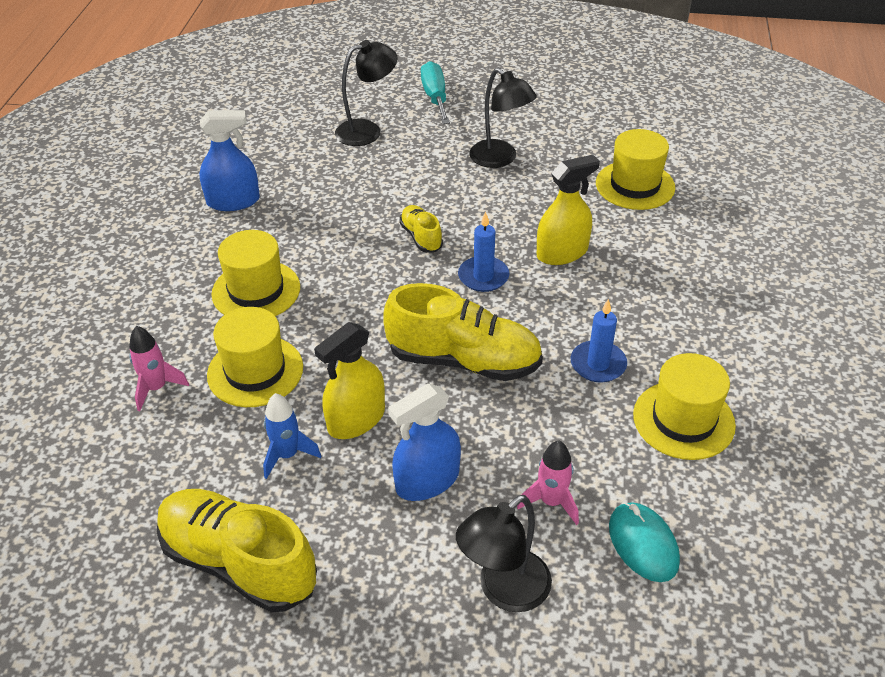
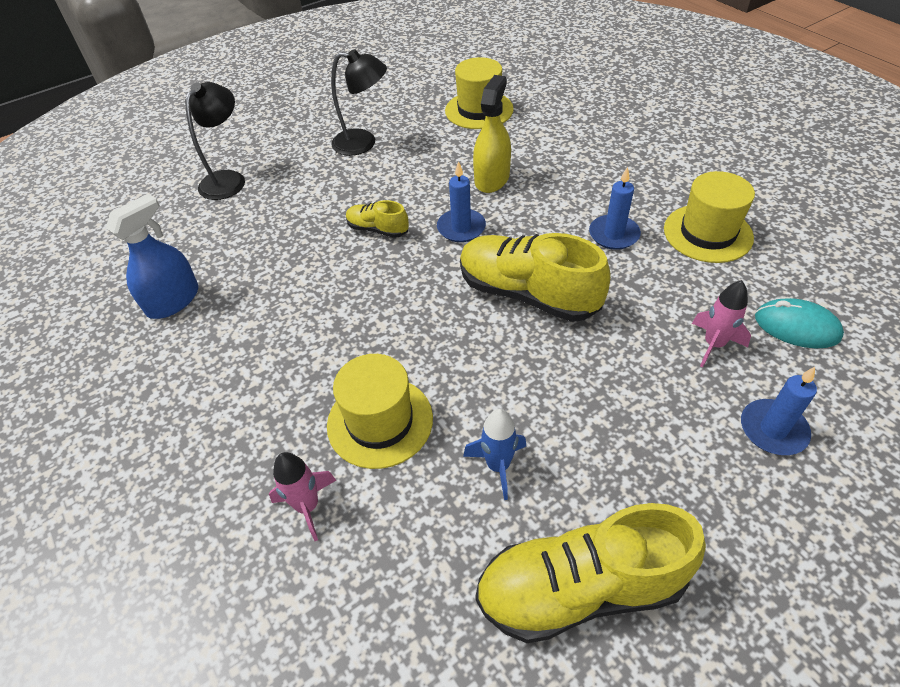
camera: 40 degrees left, 5 degrees up
yellow hat [211,230,300,316] -> none
yellow spray bottle [314,322,385,439] -> none
yellow shoe [383,283,543,381] -> yellow shoe turned 120 degrees counterclockwise [460,233,611,322]
blue spray bottle [388,384,461,501] -> none
turquoise screwdriver [421,61,450,124] -> none
black lamp [456,495,552,612] -> blue candle [741,367,817,455]

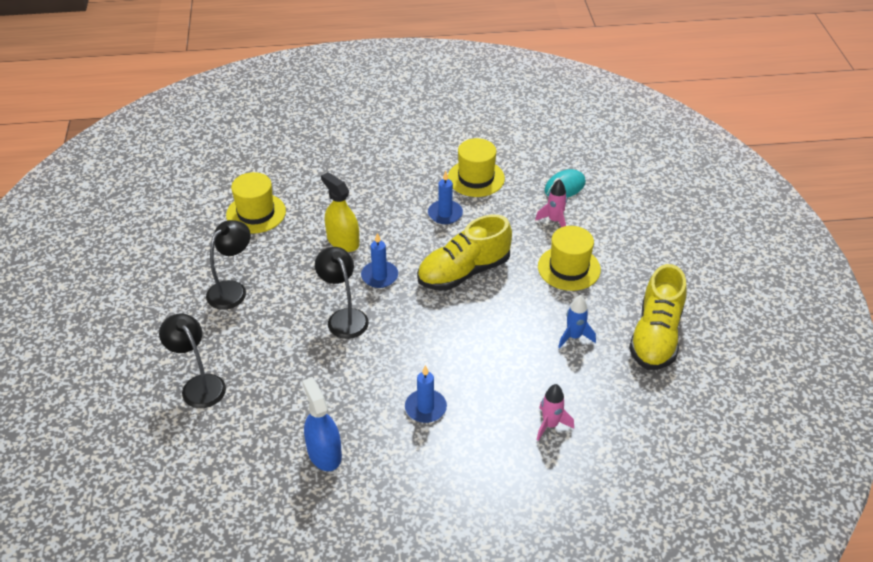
camera: 65 degrees left, 5 degrees down
yellow hat [327,354,433,469] -> yellow hat moved to [538,226,601,291]
yellow shoe [346,200,409,238] -> black lamp [315,247,369,339]
blue candle [741,367,817,455] -> blue candle moved to [405,365,447,423]

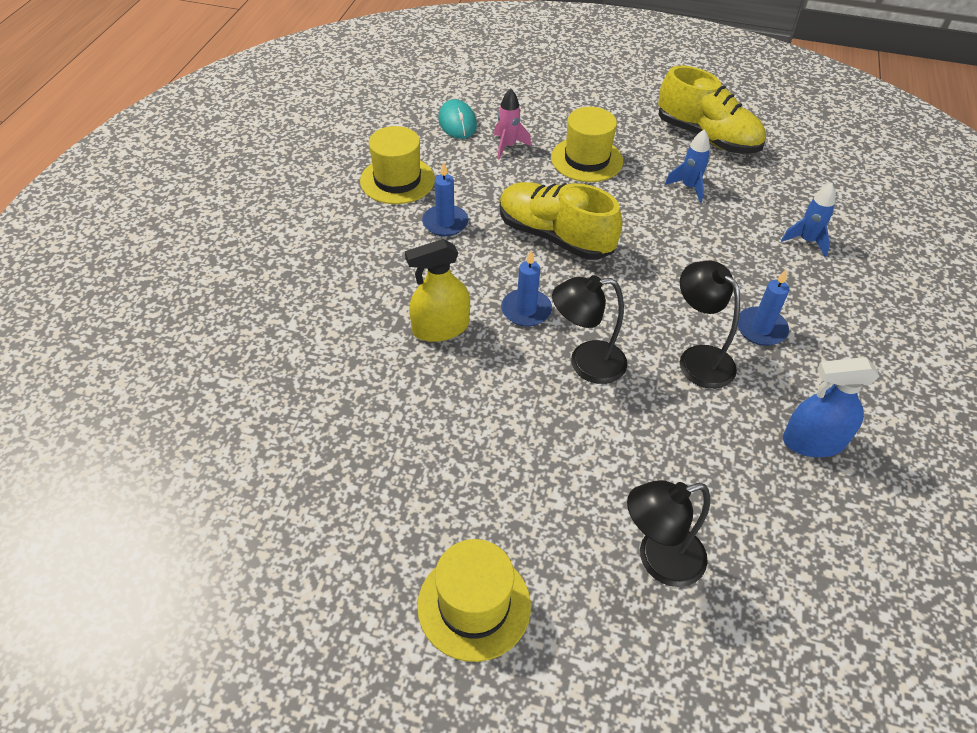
camera: 70 degrees left, 5 degrees up
black lamp [206,220,251,310] -> black lamp moved to [680,261,740,389]
yellow hat [226,172,286,233] -> yellow hat moved to [417,539,531,662]
yellow shoe [417,215,512,291] -> yellow shoe turned 135 degrees clockwise [500,182,622,260]
pink rocket [537,384,574,441] -> blue rocket [781,183,835,257]

